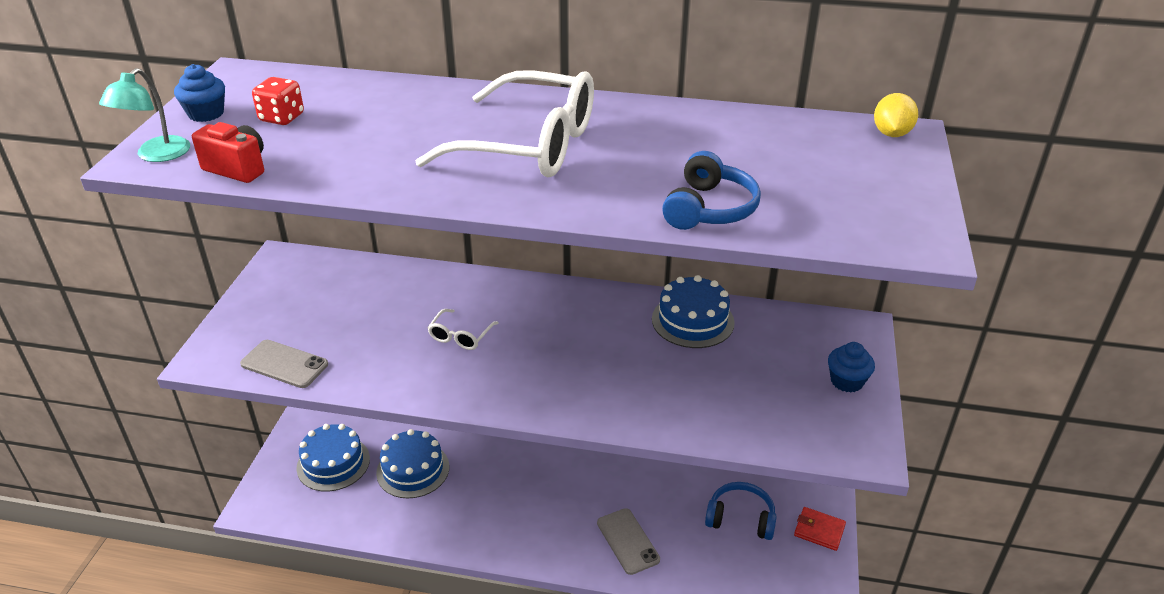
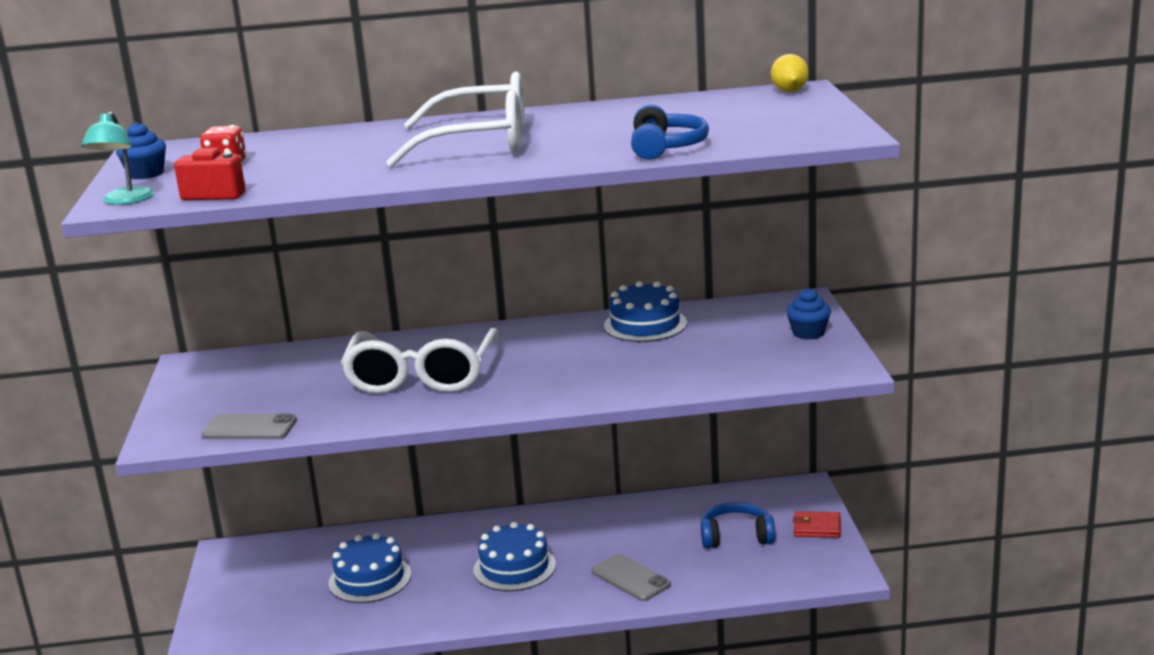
camera: 15 degrees left, 15 degrees down
blue cake [296,424,370,492] -> blue cake moved to [474,522,556,591]
white glasses [427,309,499,350] -> white glasses [341,328,498,394], size x2.36

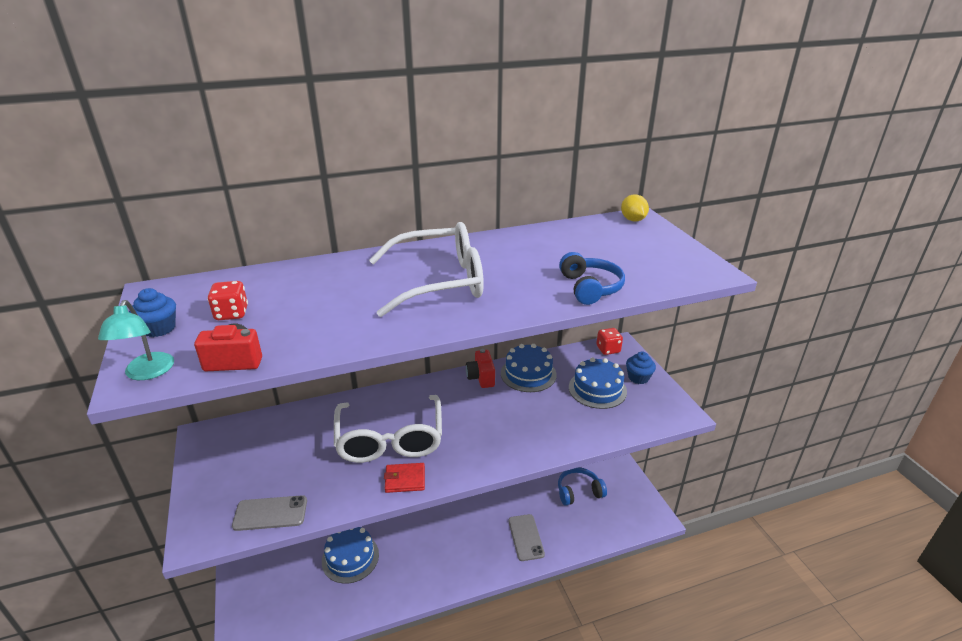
camera: 15 degrees left, 10 degrees up
blue cake [474,522,556,591] -> blue cake moved to [569,357,627,409]
grey phone [592,554,671,601] -> grey phone turned 45 degrees clockwise [508,514,545,561]
red wallet [793,511,841,538] -> red wallet moved to [384,463,425,493]
none -> red camera [466,349,495,388]
none -> red dice [597,328,623,355]

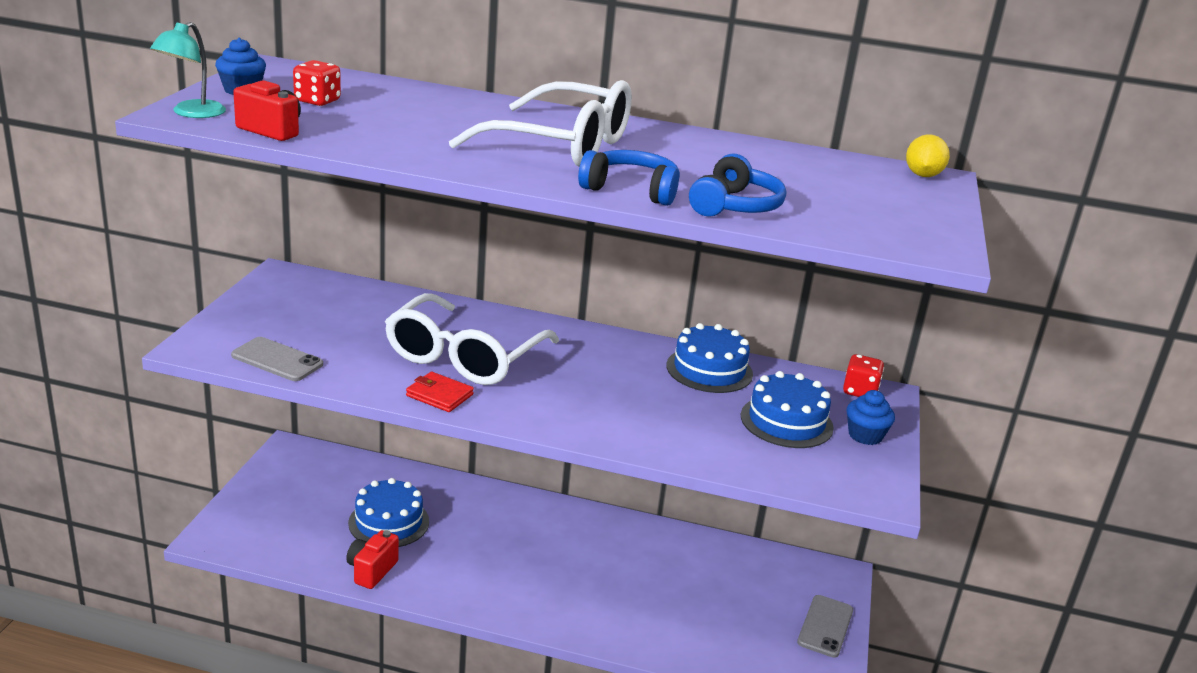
camera: 30 degrees right, 5 degrees down
red camera [466,349,495,388] -> red camera moved to [346,530,399,589]
grey phone [508,514,545,561] -> grey phone moved to [797,595,853,658]
blue headphones [558,467,607,506] -> blue headphones moved to [578,150,680,206]

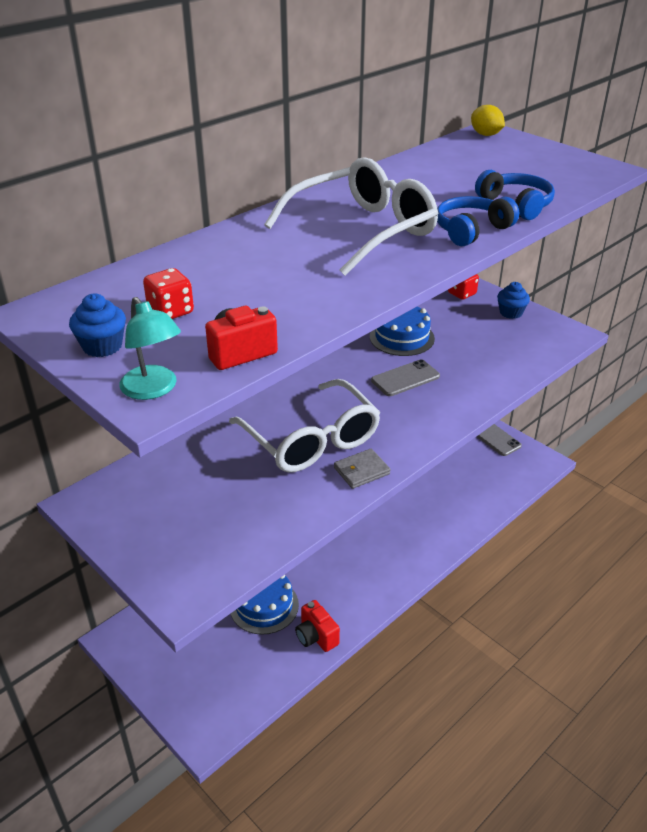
camera: 55 degrees left, 10 degrees up
grey phone [231,337,323,381] -> grey phone moved to [371,359,440,396]
red wallet [406,372,474,412] -> grey wallet [334,449,391,489]
blue cake [741,371,834,448] -> none

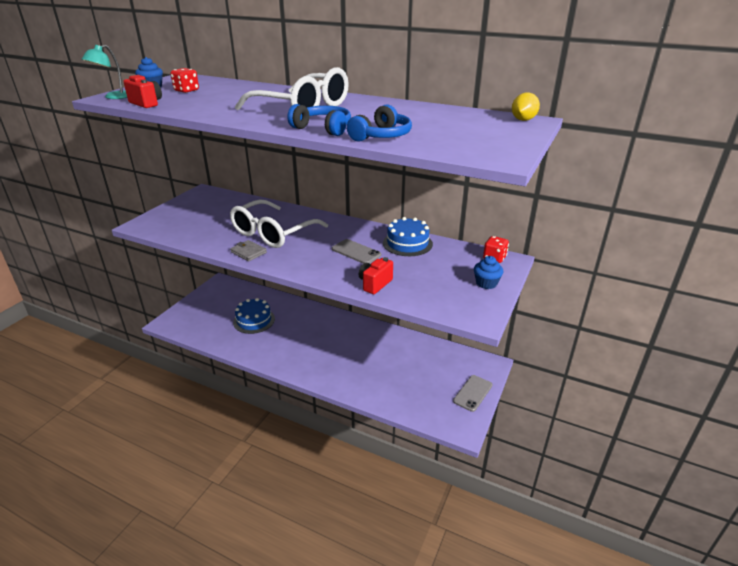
camera: 70 degrees right, 5 degrees down
red camera [295,600,340,652] -> red camera moved to [359,257,393,294]

